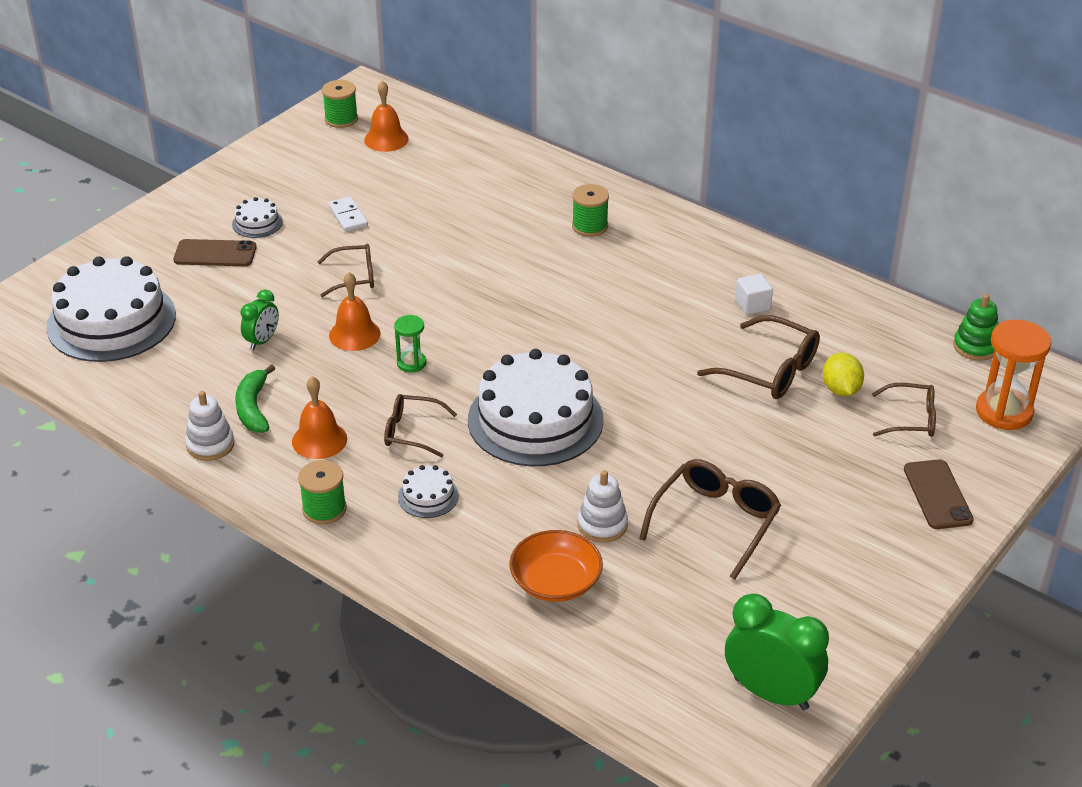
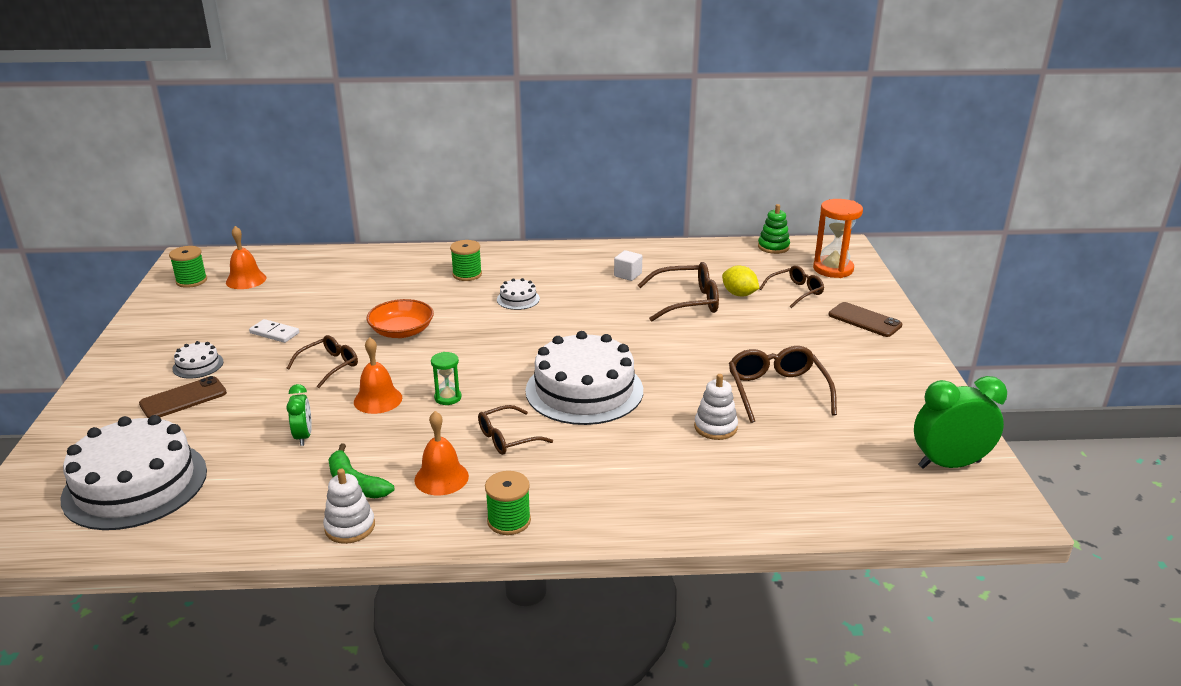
camera: 40 degrees left, 10 degrees down
white cake [398,465,459,518] -> white cake moved to [497,278,540,310]
orange bowl [509,530,603,602] -> orange bowl moved to [366,299,434,338]

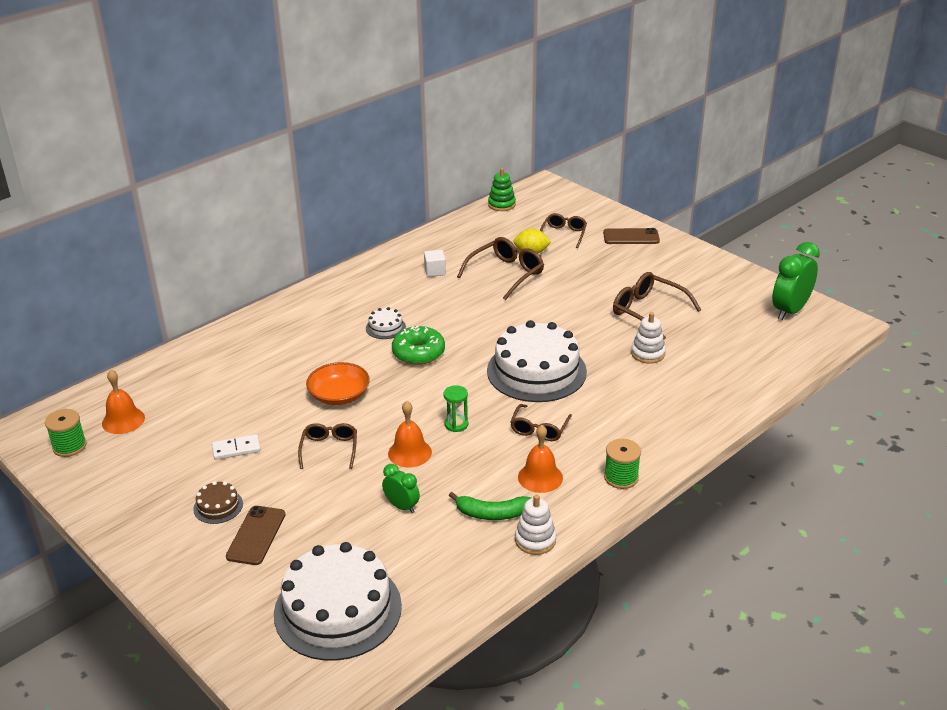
camera: 40 degrees left, 5 degrees up
white cake [172,341,224,379] -> brown cake [193,481,243,524]
green spool [450,240,482,281] -> none
orange hourglass [813,199,863,278] -> none
none -> green donut [392,326,445,365]

